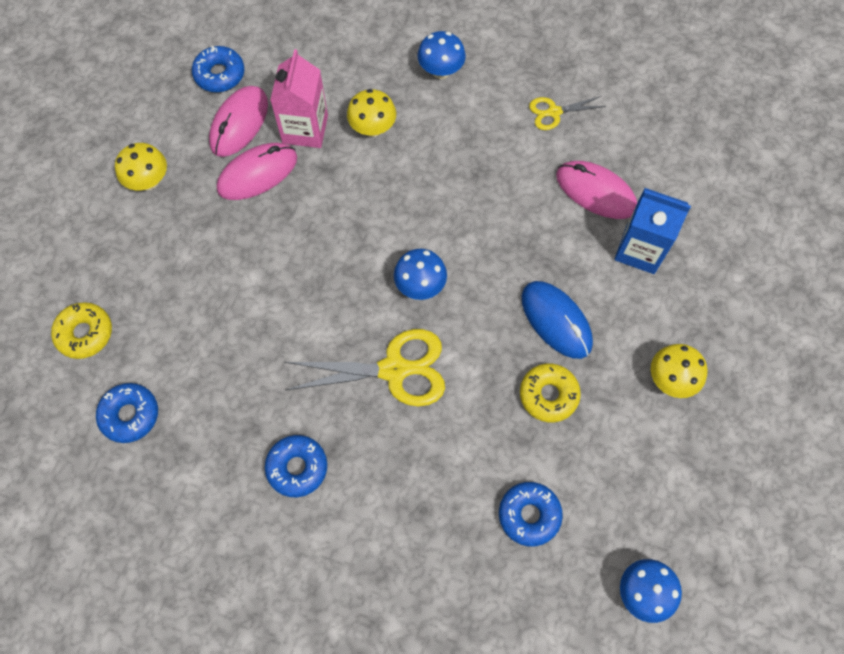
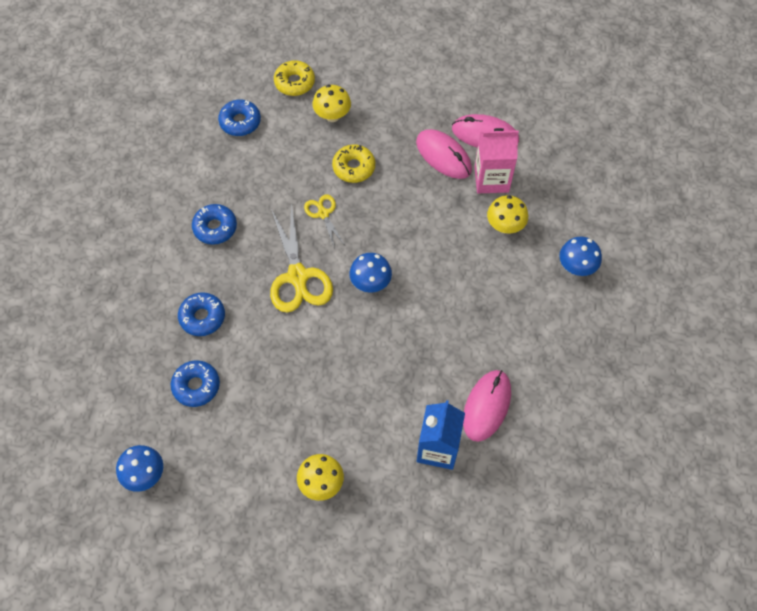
camera: 80 degrees right, 5 degrees down
yellow mushroom [115,143,167,190] -> yellow mushroom moved to [312,85,351,122]
blue donut [192,46,244,92] -> blue donut moved to [178,292,225,336]
yellow donut [520,363,581,422] -> yellow donut moved to [332,144,375,183]
blue mouse [522,281,593,359] -> none
yellow scissors [529,96,606,130] -> yellow scissors moved to [304,195,345,249]

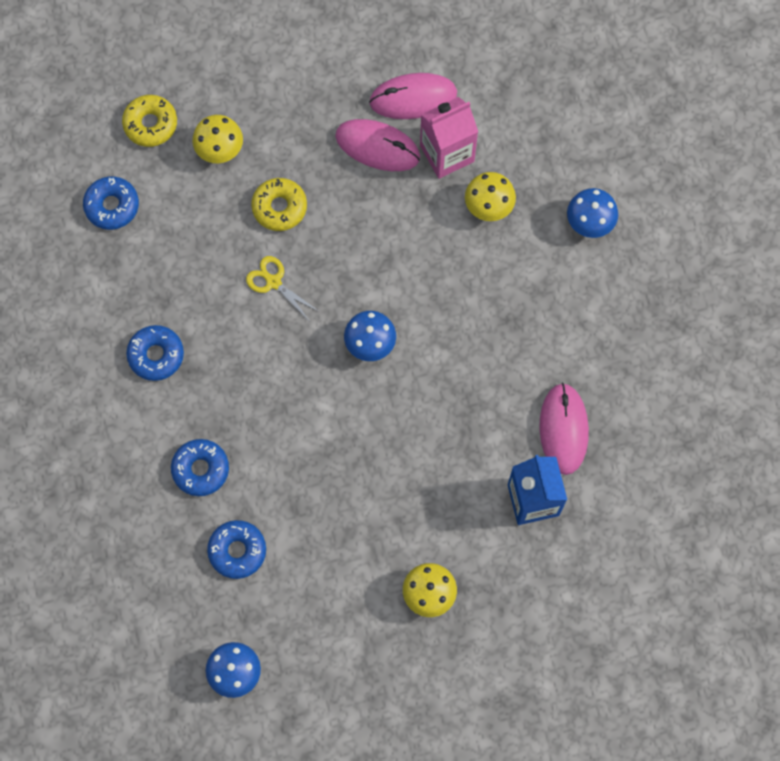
camera: 25 degrees left, 10 degrees up
yellow scissors [270,203,333,313] -> none

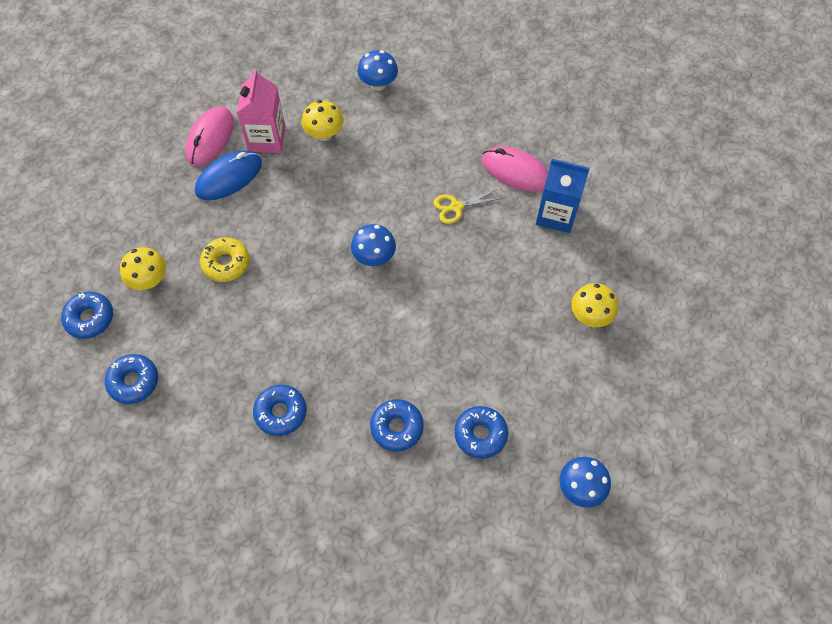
camera: 60 degrees left, 10 degrees down
yellow donut [122,95,177,147] -> blue donut [61,292,113,339]
yellow scissors [246,256,318,319] -> yellow scissors moved to [433,190,502,224]
pink mouse [335,119,420,171] -> blue mouse [195,150,262,200]

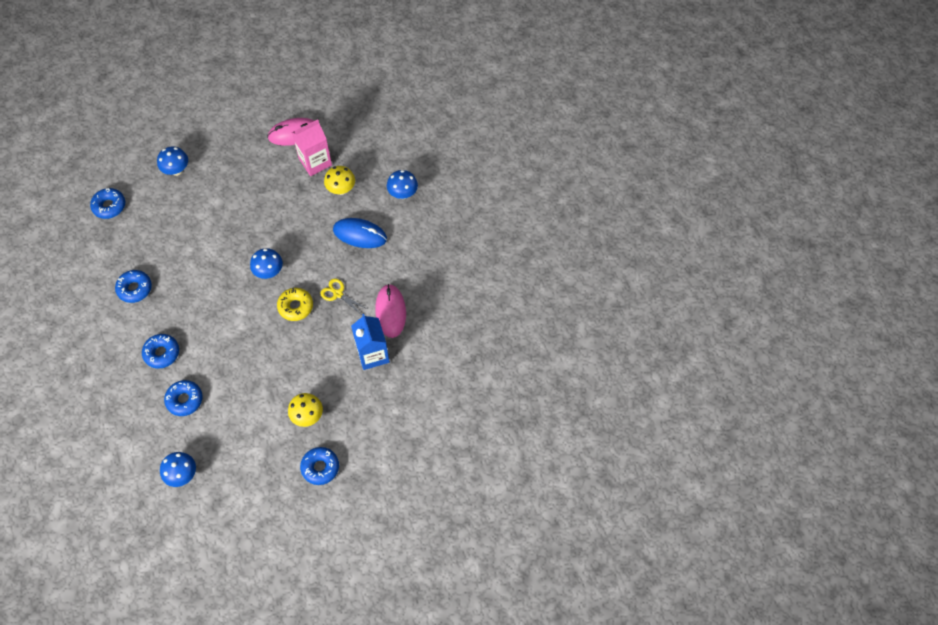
camera: 55 degrees right, 0 degrees up
blue donut [61,292,113,339] -> blue donut moved to [300,447,339,485]
yellow mushroom [120,247,166,290] -> blue mushroom [157,146,188,176]
blue mouse [195,150,262,200] -> blue mouse moved to [333,218,387,248]
yellow donut [200,237,249,282] -> yellow donut moved to [277,288,313,321]

